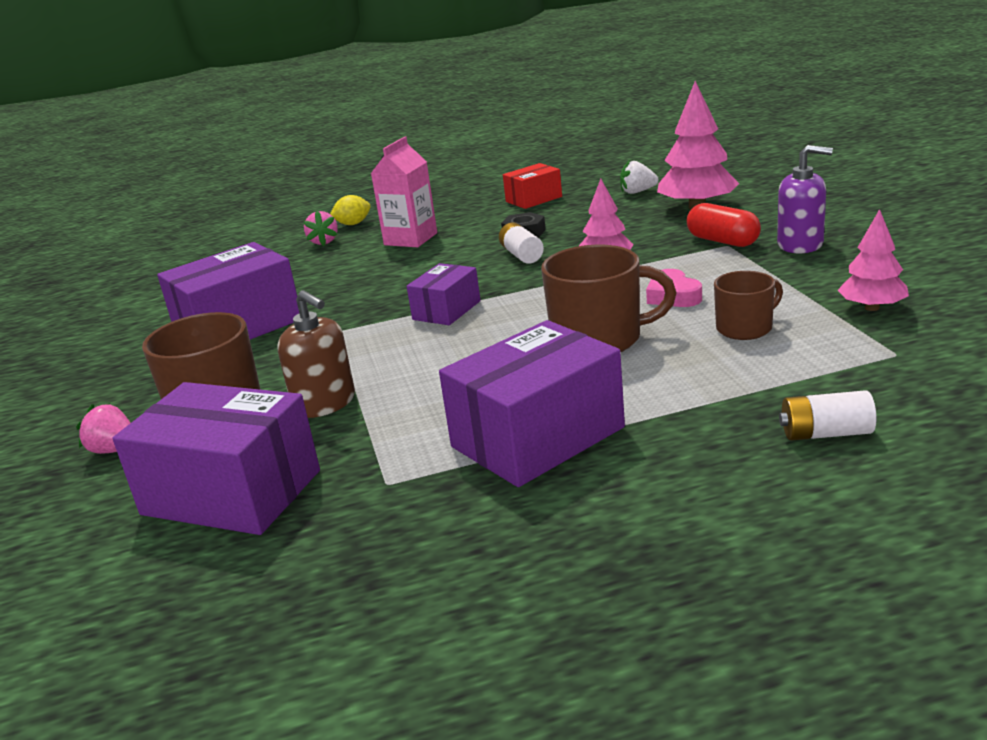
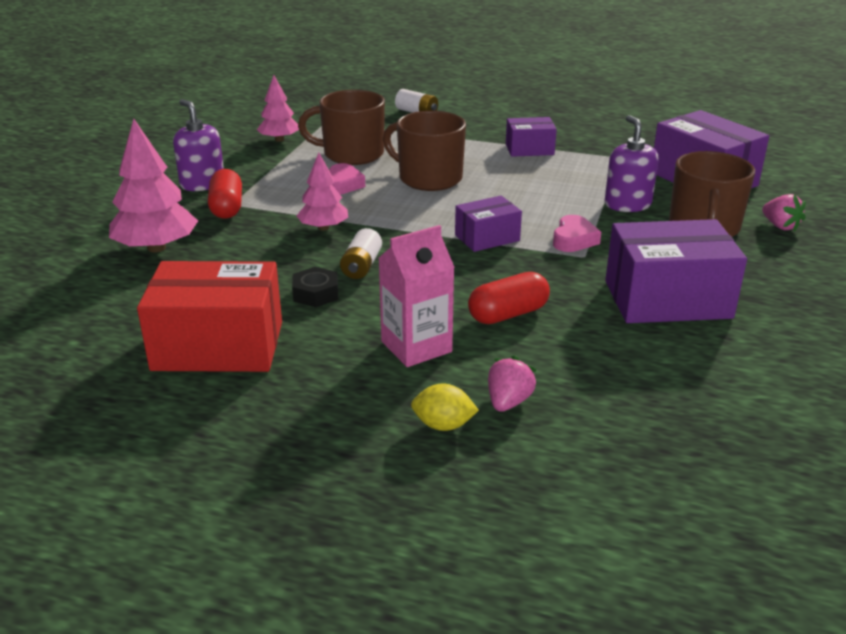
camera: 150 degrees left, 5 degrees up
brown soap dispenser [277,290,355,418] -> purple soap dispenser [605,115,659,212]
purple box [439,320,625,487] -> purple box [506,117,557,157], size x0.55
red box [503,163,562,209] -> red box [137,261,282,372], size x1.81
white strawberry [620,160,659,194] -> none
brown mug [714,271,783,340] -> brown mug [298,90,385,165], size x1.66
none -> red capsule [468,272,550,324]
none -> pink heart [553,215,601,252]

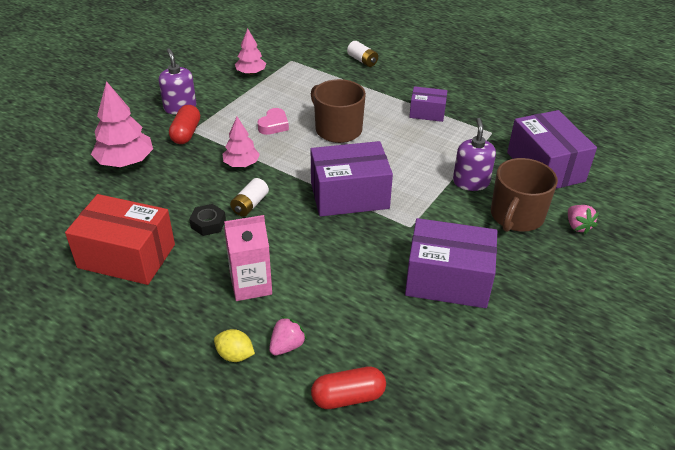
camera: 15 degrees right, 10 degrees up
brown mug [298,90,385,165] -> none
purple box [455,196,522,252] -> purple box [311,141,393,217], size x1.81
red capsule [468,272,550,324] -> red capsule moved to [311,366,386,409]
pink heart [553,215,601,252] -> none

